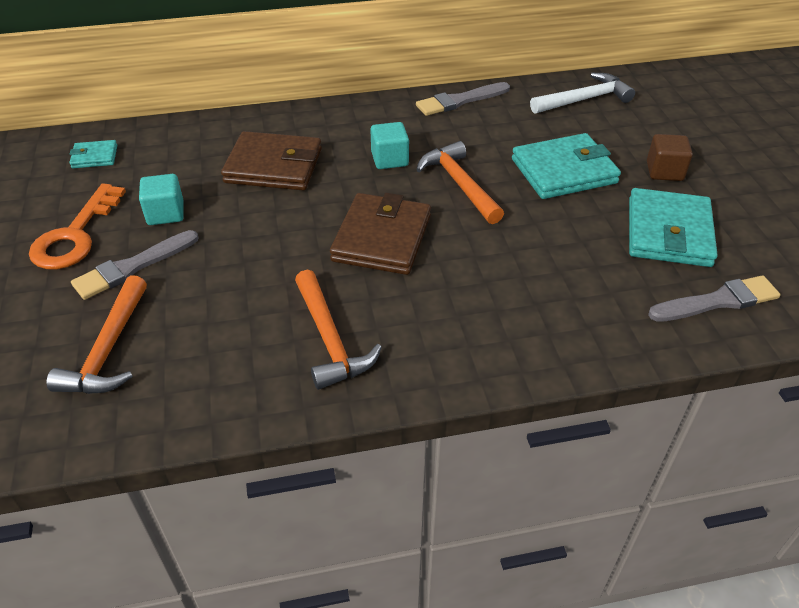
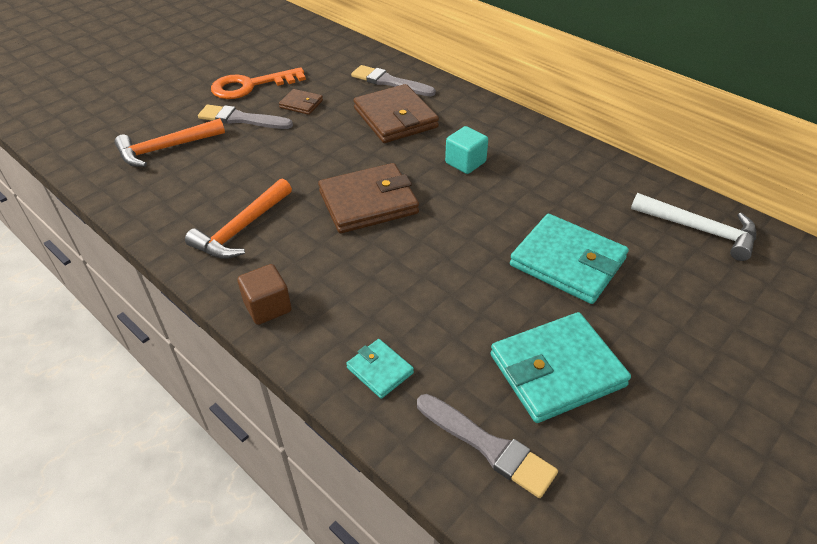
camera: 55 degrees right, 0 degrees up
turquoise wallet [69,140,117,168] -> turquoise wallet moved to [346,339,414,399]
turquoise cube [139,174,184,225] -> brown wallet [279,89,323,115]
grey brush [416,82,510,116] -> grey brush moved to [351,65,436,96]
orange hammer [416,141,504,224] -> none
brown cube [647,134,693,181] -> brown cube moved to [237,264,292,325]

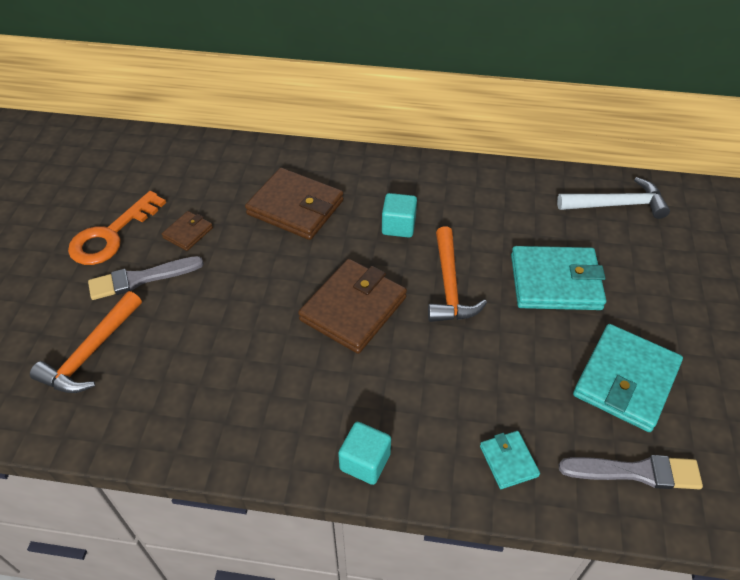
camera: 35 degrees left, 5 degrees up
orange hammer [185,179,292,259] -> orange hammer moved to [428,226,487,322]
brown cube [237,264,292,325] -> turquoise cube [338,422,391,485]
brown wallet [279,89,323,115] -> brown wallet turned 45 degrees counterclockwise [162,211,213,251]
turquoise wallet [346,339,414,399] -> turquoise wallet turned 60 degrees clockwise [480,431,540,489]
grey brush [351,65,436,96] -> none

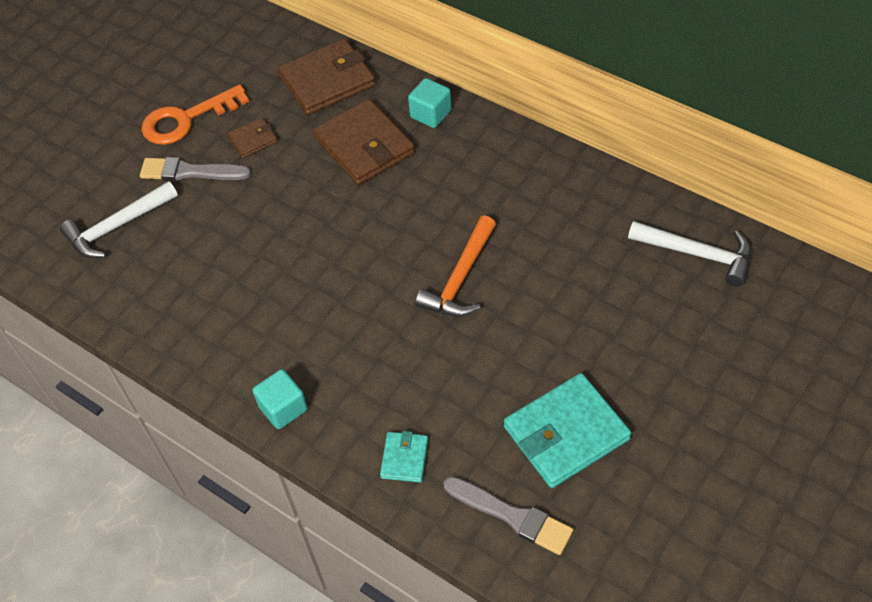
camera: 30 degrees right, 5 degrees up
orange hammer [30,291,142,393] -> white hammer [60,181,178,258]
brown wallet [298,259,407,354] -> brown wallet moved to [278,39,376,115]
turquoise cube [382,193,417,238] -> turquoise cube moved to [408,78,451,128]
turquoise wallet [511,246,606,310] -> none

